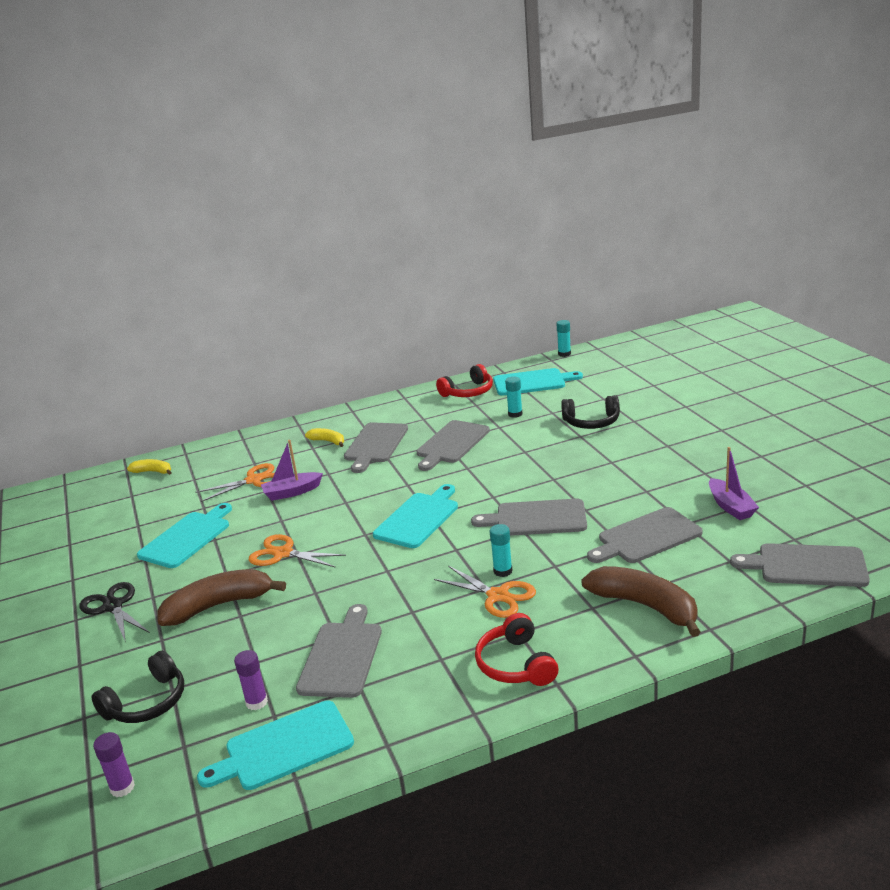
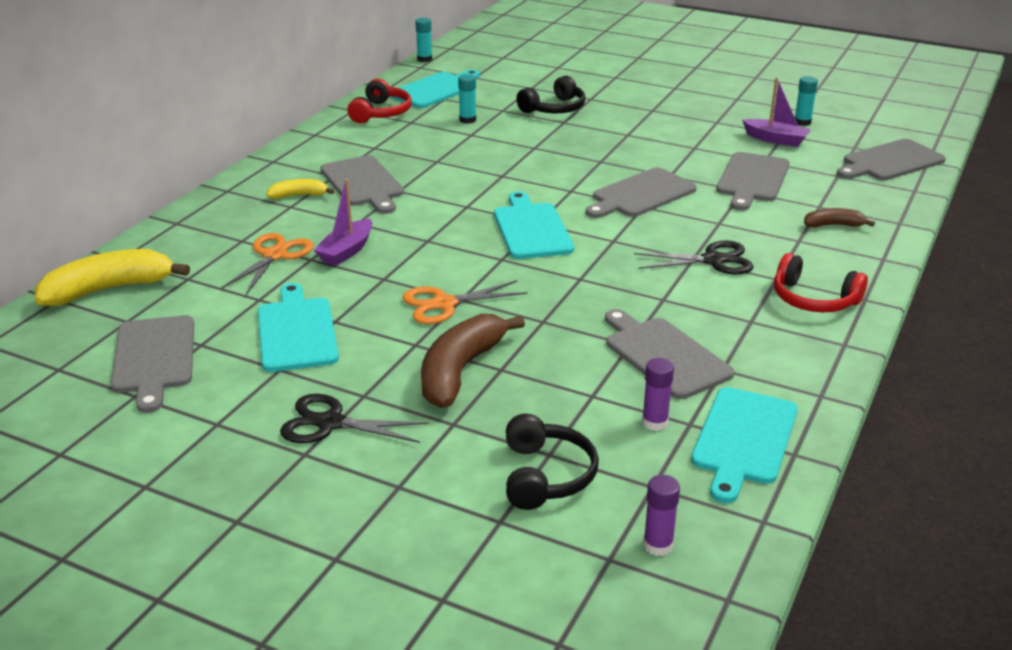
camera: 45 degrees left, 5 degrees up
yellow banana [127,459,172,475] -> yellow banana [35,249,190,306], size x1.94
grey cutting board [417,420,490,471] -> grey cutting board moved to [111,315,194,413]
orange scissors [434,566,536,618] -> black scissors [634,241,754,274]
turquoise glue stick [490,524,512,577] -> turquoise glue stick moved to [795,76,818,126]
brown banana [581,566,700,637] -> brown banana [804,208,875,228], size x0.52

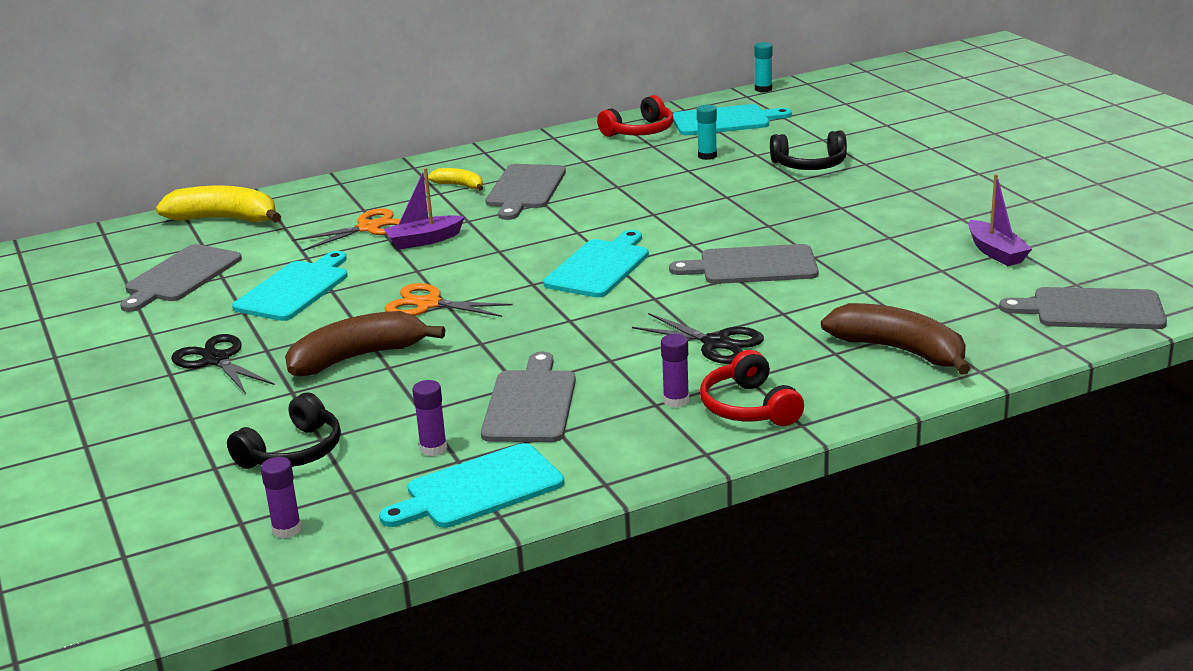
camera: 40 degrees right, 5 degrees down
grey cutting board [716,152,790,211] -> none
turquoise glue stick [795,76,818,126] -> none
brown banana [804,208,875,228] -> brown banana [821,303,971,375], size x1.94
none -> purple glue stick [661,334,689,408]

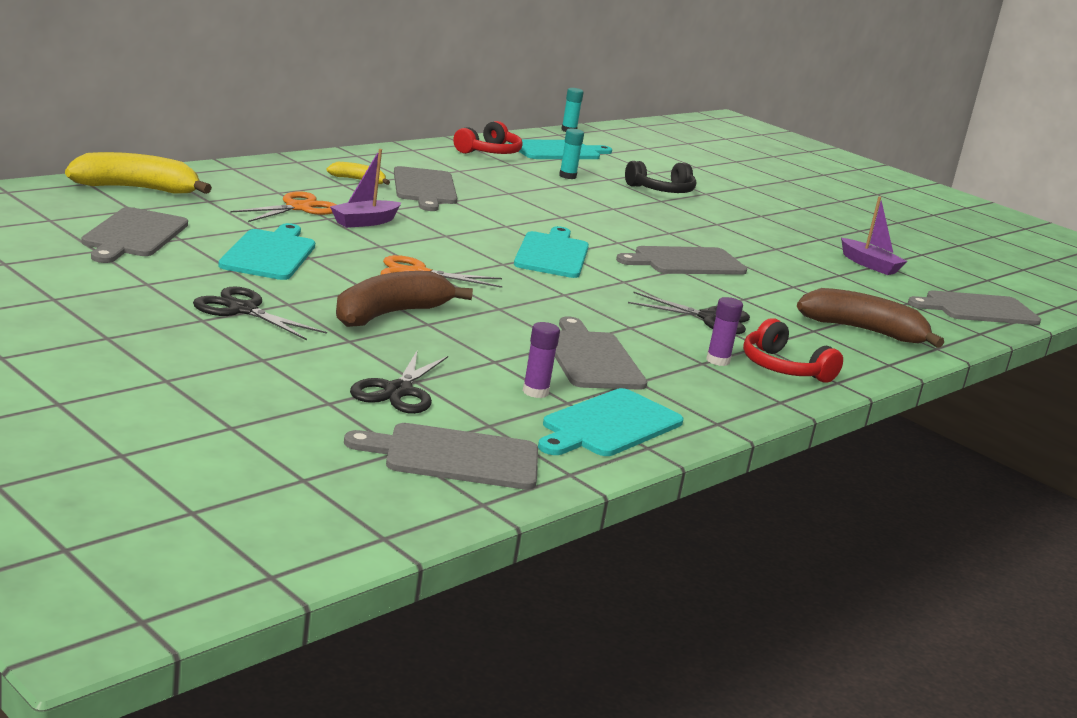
camera: 25 degrees left, 5 degrees down
black headphones [227,392,341,469] -> black scissors [350,351,448,414]
purple glue stick [261,457,302,539] -> grey cutting board [344,423,538,490]

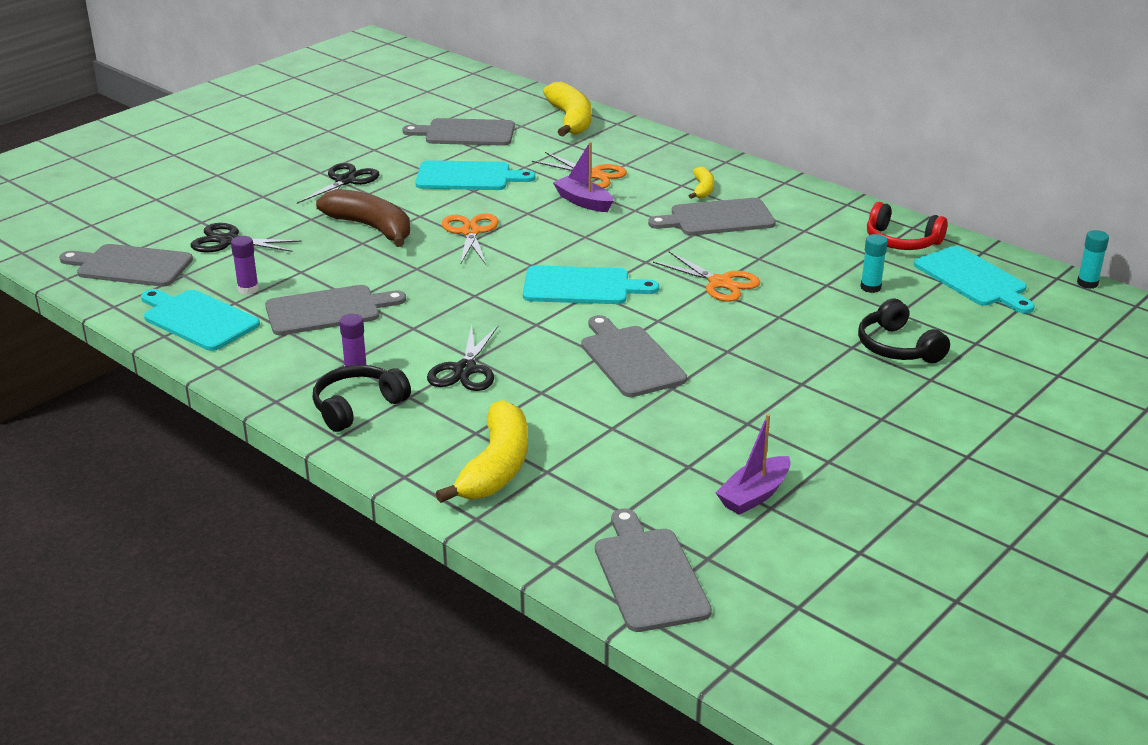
camera: 90 degrees right, 10 degrees up
grey cutting board [344,423,538,490] -> grey cutting board turned 75 degrees counterclockwise [59,244,193,287]
red headphones [743,318,843,383] -> black headphones [312,365,411,432]
brown banana [797,288,944,348] -> yellow banana [435,400,528,503]
none -> orange scissors [653,251,760,302]

